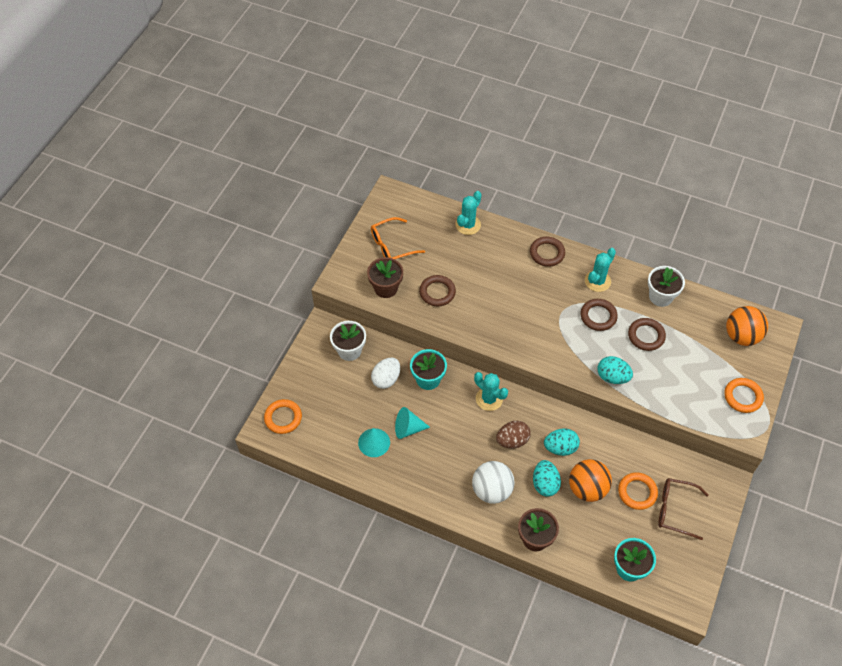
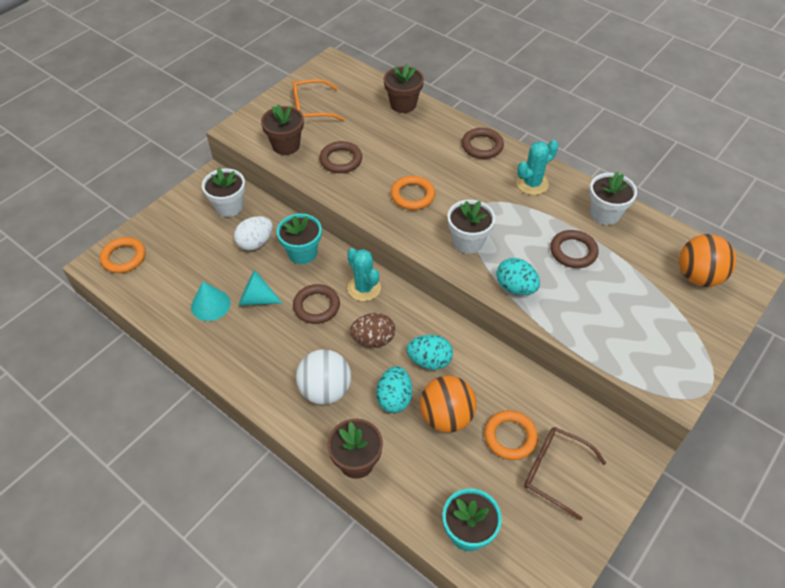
camera: 15 degrees right, 5 degrees down
turquoise cactus [456,191,482,235] -> brown flower pot [384,64,424,113]
brown ring [580,299,618,331] -> brown ring moved to [293,284,340,324]
orange ring [724,378,764,413] -> orange ring moved to [391,176,435,210]
none -> white flower pot [448,200,495,253]

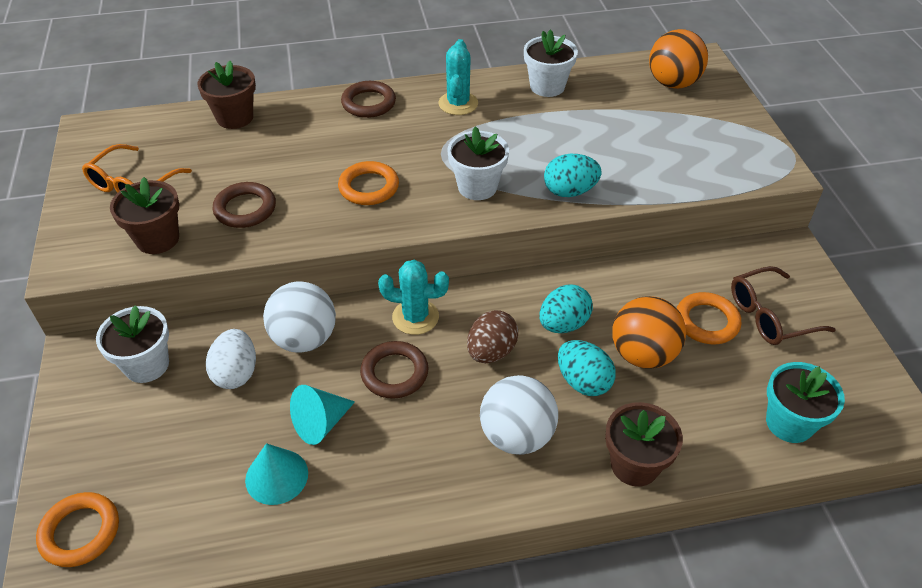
camera: 50 degrees left, 5 degrees down
turquoise flower pot [277,214,322,264] -> white ball [263,281,336,353]
brown ring [550,230,599,268] -> none

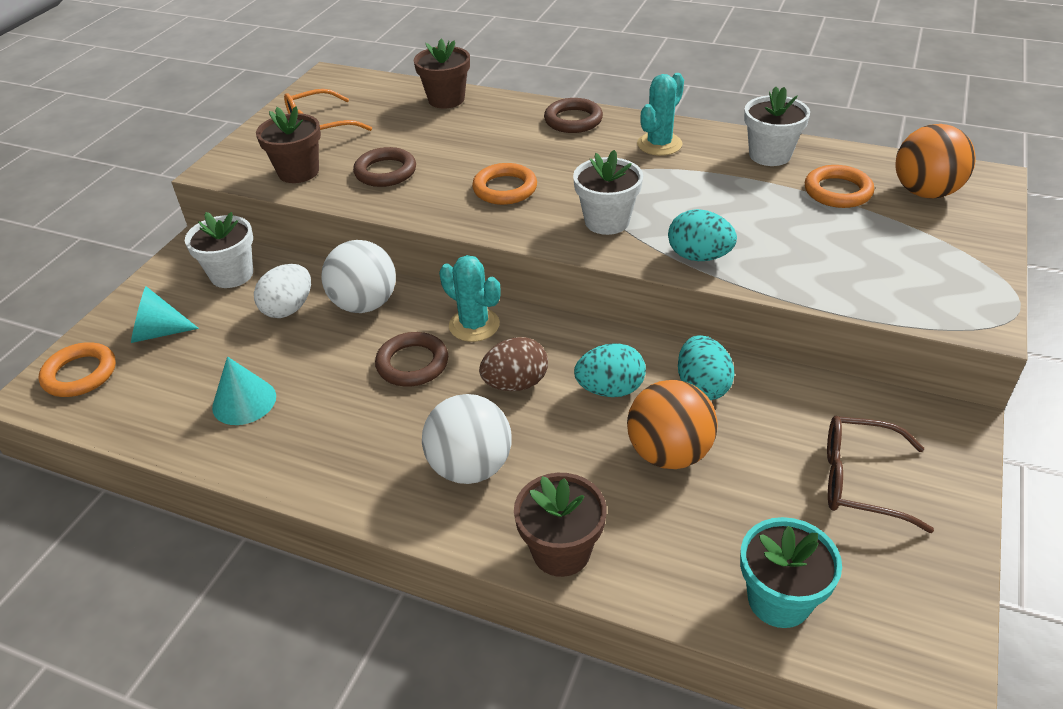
camera: 35 degrees right, 5 degrees down
turquoise cone [290,385,355,445] -> turquoise cone moved to [131,286,199,343]
turquoise egg [558,340,616,396] -> turquoise egg moved to [678,335,735,400]
orange ring [677,292,742,344] -> orange ring moved to [804,165,874,208]

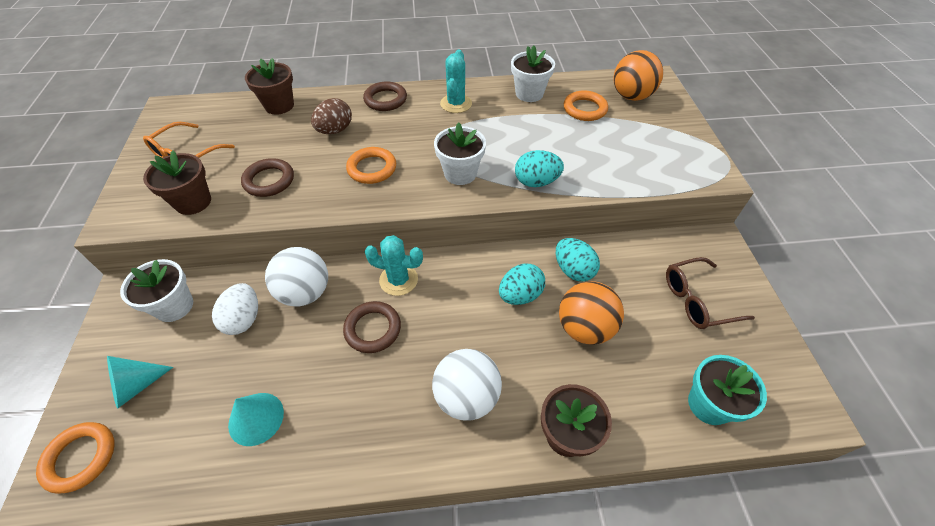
camera: 30 degrees left, 10 degrees up
brown egg [479,337,548,391] -> brown egg moved to [311,98,352,134]

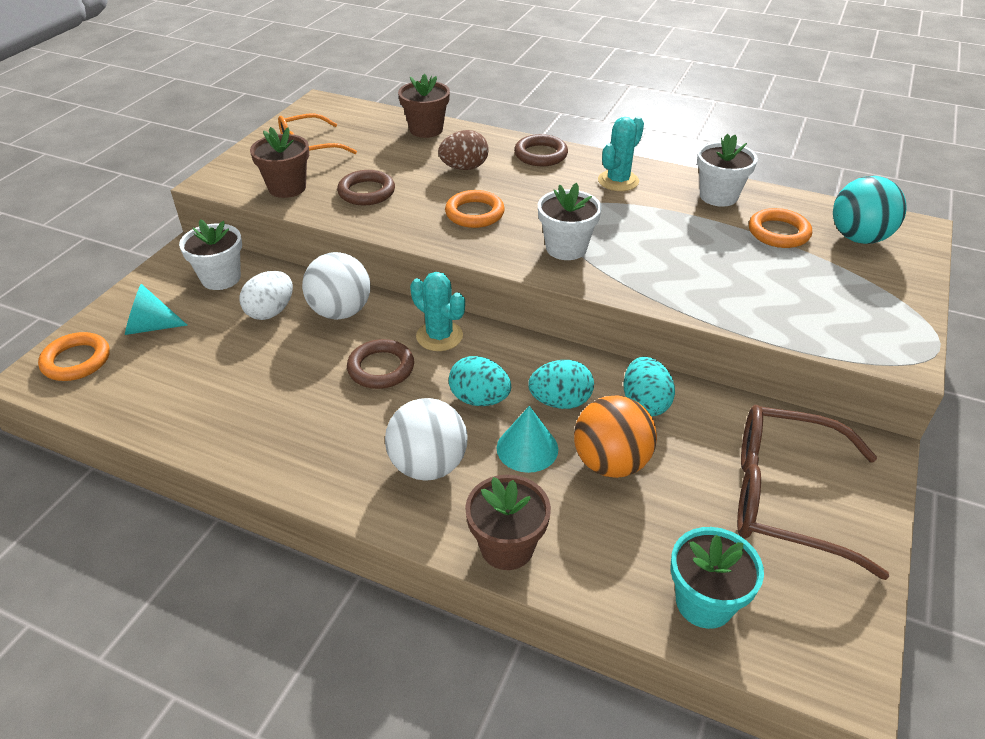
camera: 30 degrees right, 10 degrees down
turquoise cone [228,393,284,446] -> turquoise cone moved to [497,406,558,473]
turquoise egg [515,150,564,187] -> turquoise egg moved to [449,356,511,406]
orange ball [613,50,663,101] -> turquoise ball [833,176,906,244]
brown glasses [666,257,755,329] -> brown glasses [737,405,889,580], size x1.54

